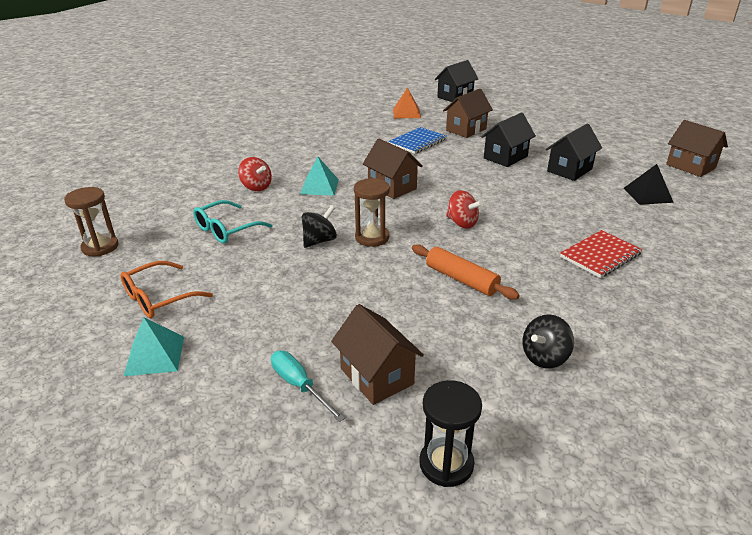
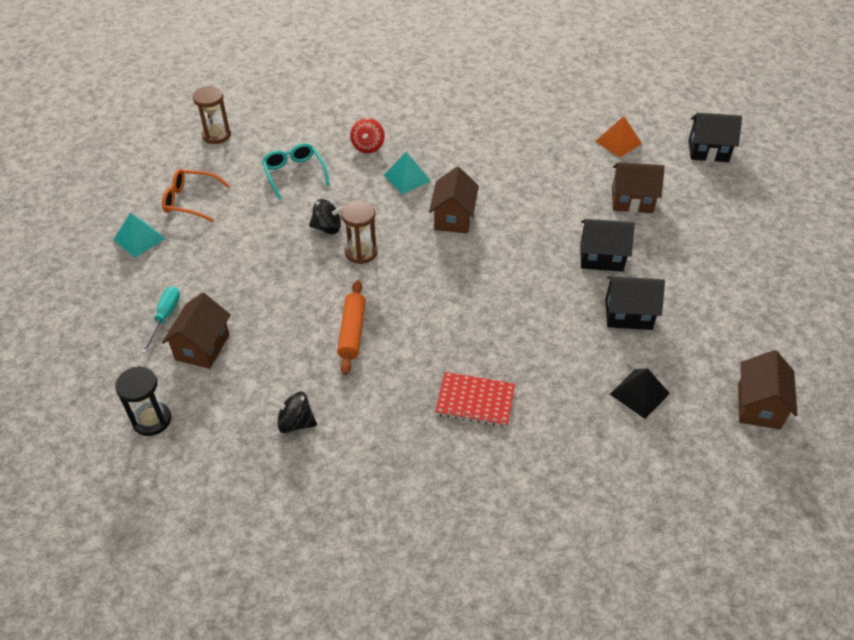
camera: 50 degrees right, 15 degrees up
turquoise glasses [193,200,272,243] -> turquoise glasses turned 60 degrees clockwise [262,143,329,199]
blue notebook [388,127,447,154] -> none
red spinning top [446,190,483,229] -> none

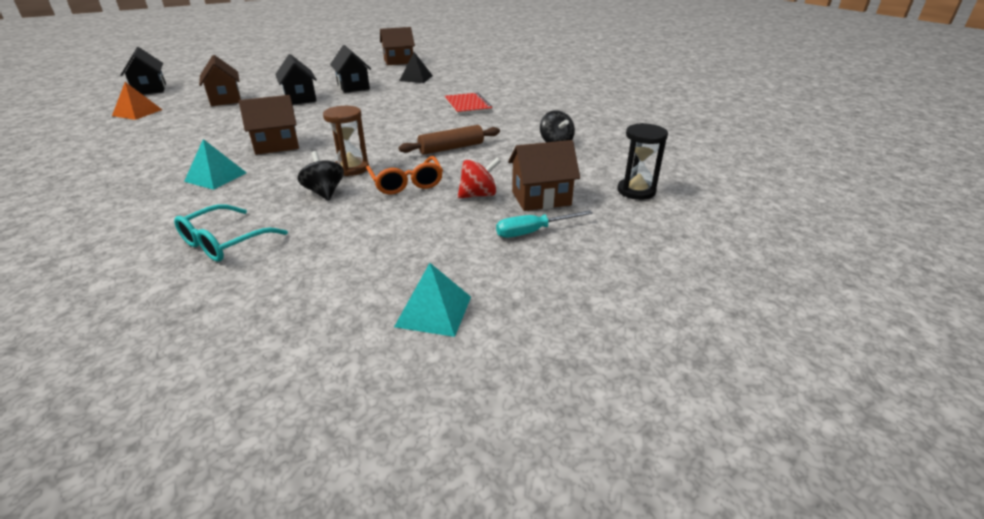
camera: 120 degrees left, 15 degrees down
orange glasses [162,169,230,222] -> orange glasses moved to [366,156,443,195]
brown hourglass [192,86,231,144] -> none
orange rolling pin [337,280,366,375] -> brown rolling pin [399,125,500,155]
red spinning top [350,118,385,153] -> red spinning top moved to [458,157,501,198]

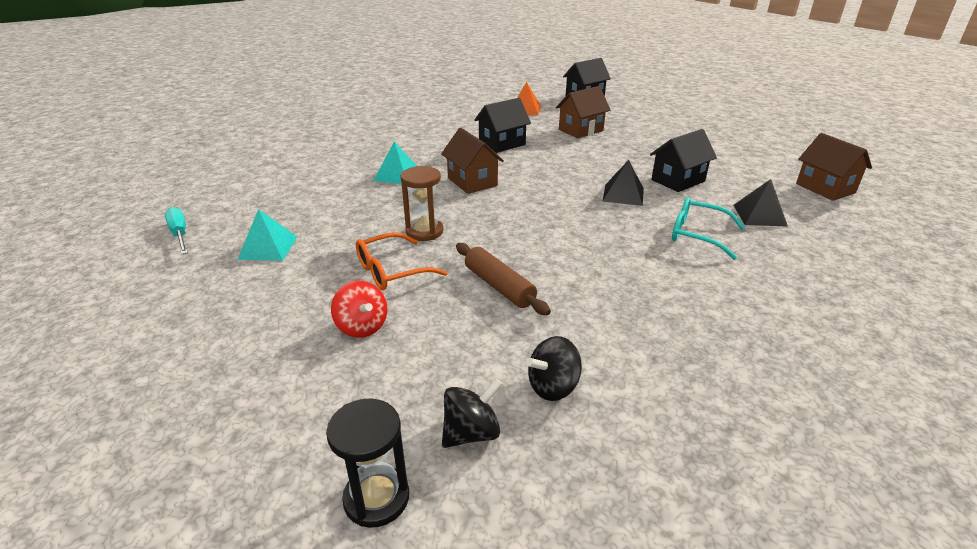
camera: 80 degrees right, 0 degrees up
turquoise glasses [174,204,288,262] -> turquoise glasses moved to [672,197,745,260]
black house [275,54,317,105] -> black house moved to [474,98,531,153]
black spinning top [298,151,344,201] -> black spinning top moved to [442,378,503,448]
turquoise pyramid [394,263,471,337] -> turquoise pyramid moved to [237,209,297,261]
red notebook [445,92,493,115] -> none
turquoise screwdriver [496,210,593,238] -> turquoise screwdriver moved to [165,207,188,254]
brown house [508,140,580,211] -> none
none -> black pyramid [603,160,644,206]

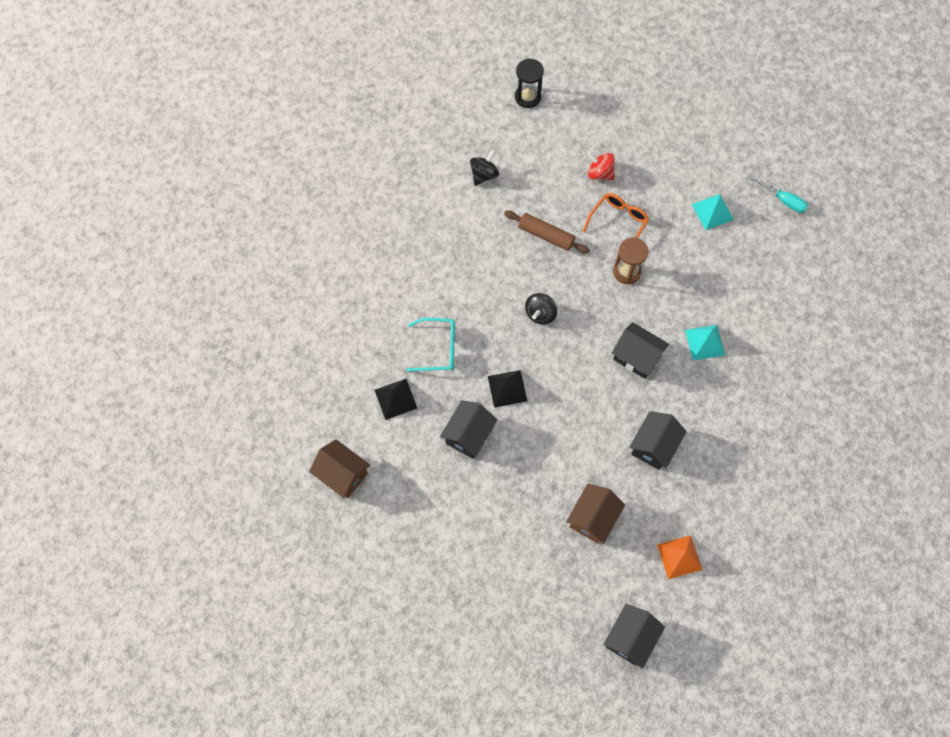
camera: 155 degrees right, 35 degrees up
brown house [441,128,504,194] -> black house [612,322,669,379]
black spinning top [442,378,503,448] -> black spinning top moved to [525,293,557,325]

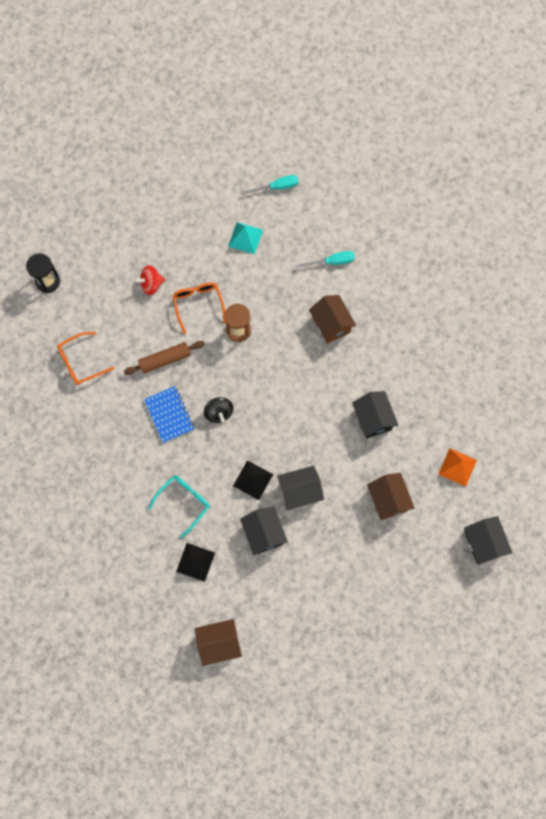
camera: 50 degrees left, 5 degrees up
black spinning top [470,150,499,186] -> orange glasses [57,332,114,385]
black house [612,322,669,379] -> black house moved to [277,466,324,510]
turquoise pyramid [685,325,725,360] -> brown house [309,295,356,344]
none -> blue notebook [144,386,194,443]
none -> turquoise screwdriver [296,251,355,268]

